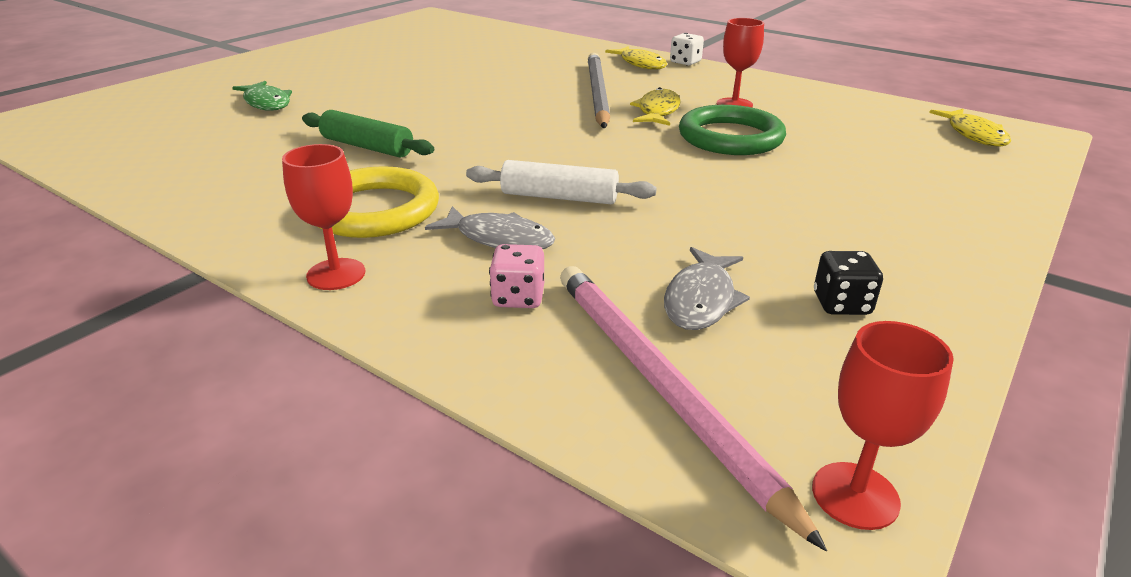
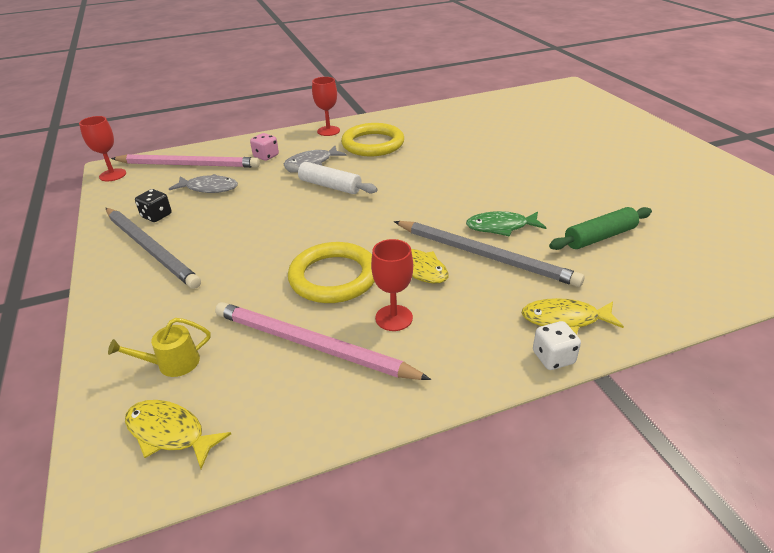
camera: 125 degrees right, 5 degrees up
green fish [232,81,292,111] -> green fish moved to [466,211,546,237]
green rolling pin [302,110,434,157] -> green rolling pin moved to [549,207,652,250]
white rolling pin [466,160,657,204] -> white rolling pin turned 75 degrees clockwise [285,162,378,194]
grey fish [664,247,750,330] -> grey fish turned 135 degrees clockwise [169,174,238,193]
green ring [679,105,786,155] -> yellow ring [288,242,375,303]
none -> grey pencil [106,208,201,289]
none -> yellow watering can [108,318,211,377]
none -> pink pencil [215,302,431,380]

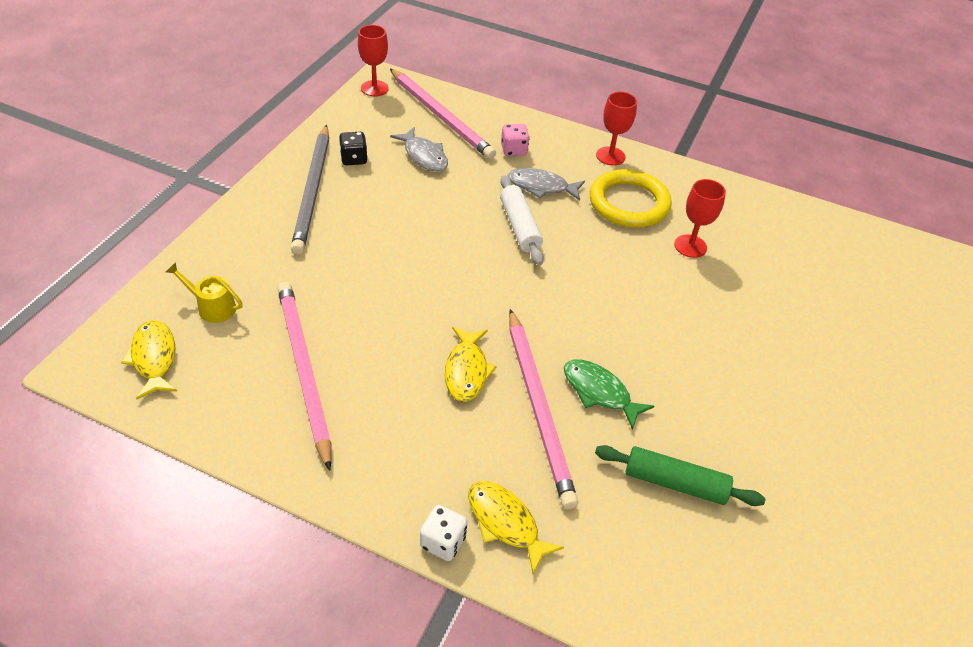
camera: 40 degrees right, 10 degrees up
yellow ring [288,242,375,303] -> none
red goblet [371,239,413,331] -> red goblet moved to [674,179,726,258]
grey pencil [394,221,584,287] -> pink pencil [509,309,578,509]

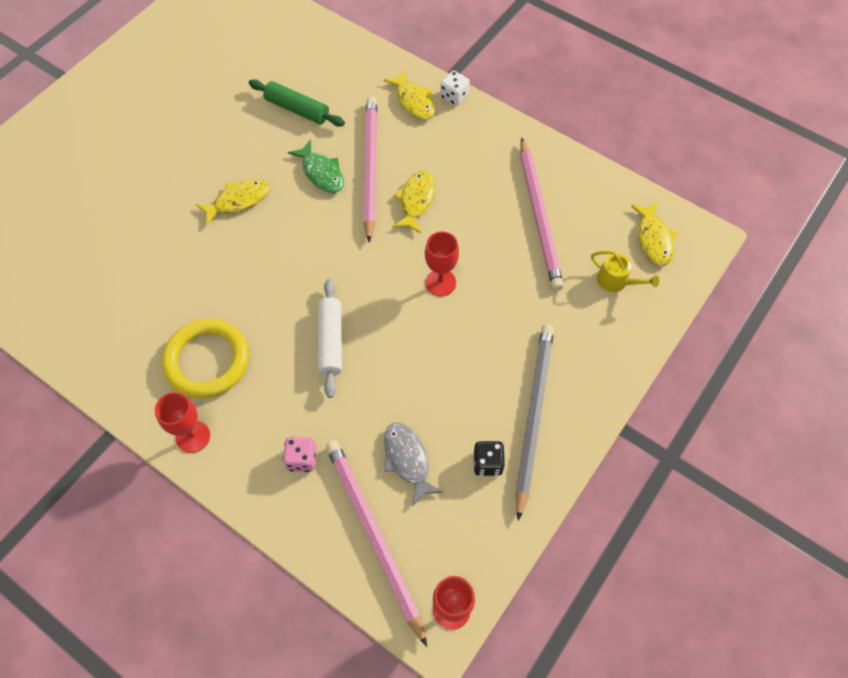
camera: 165 degrees left, 15 degrees up
grey fish [507,168,585,201] -> none
red goblet [674,179,726,258] -> red goblet moved to [425,231,459,296]
none -> yellow fish [196,179,269,226]

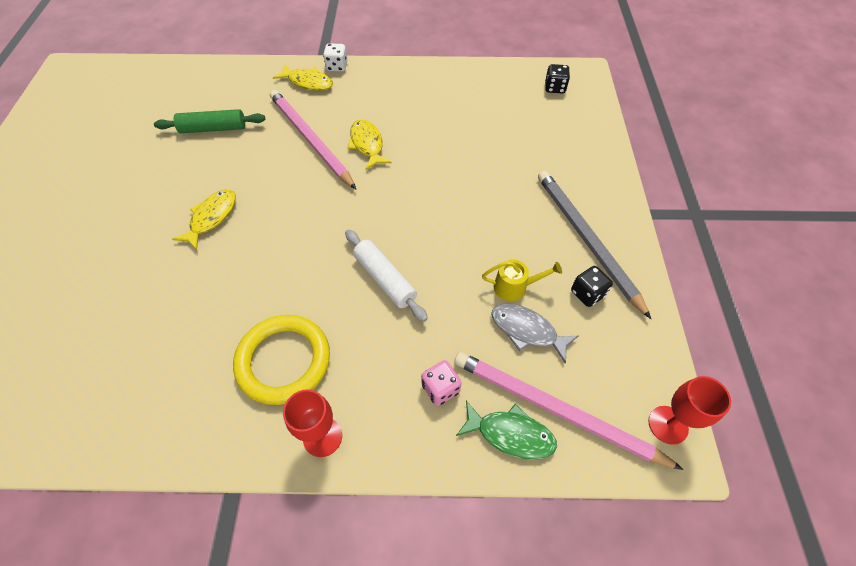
camera: 35 degrees left, 5 degrees down
green fish [288,139,344,193] -> green fish moved to [456,401,557,460]
red goblet [425,231,459,296] -> none
pink pencil [520,137,564,290] -> none
yellow watering can [591,251,659,292] -> yellow watering can moved to [482,259,562,301]
yellow fish [631,203,677,266] -> black dice [545,64,570,93]

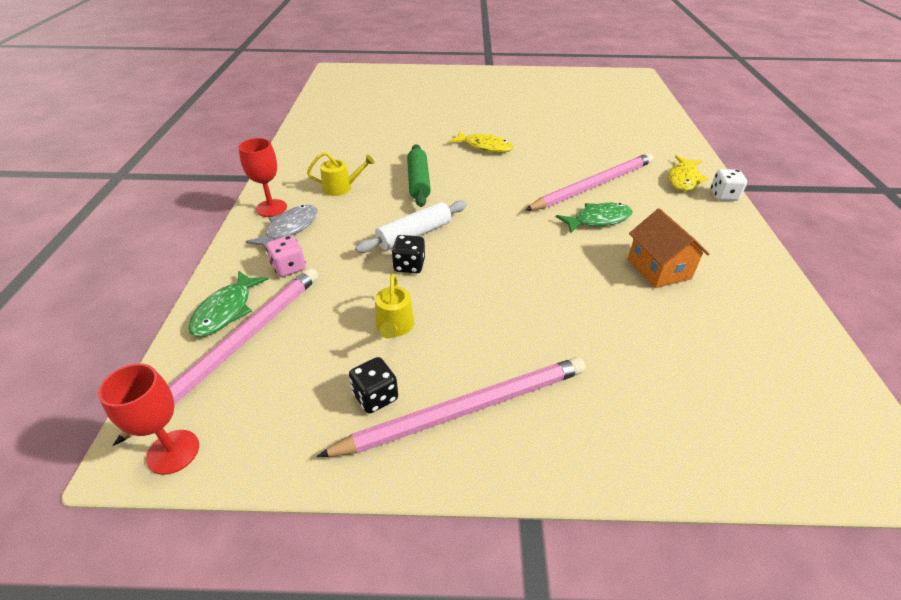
camera: 90 degrees right, 15 degrees down
green rolling pin [154,109,265,133] -> green rolling pin moved to [407,144,431,207]
yellow ring [233,315,330,405] -> yellow watering can [307,152,375,196]
yellow fish [347,120,392,170] -> green fish [556,203,633,233]
grey fish [491,304,579,364] -> grey fish moved to [245,205,318,249]
grey pencil [538,171,651,319] -> pink pencil [317,357,585,457]
black dice [545,64,570,93] -> black dice moved to [392,235,425,273]
none -> orange house [628,208,709,288]

